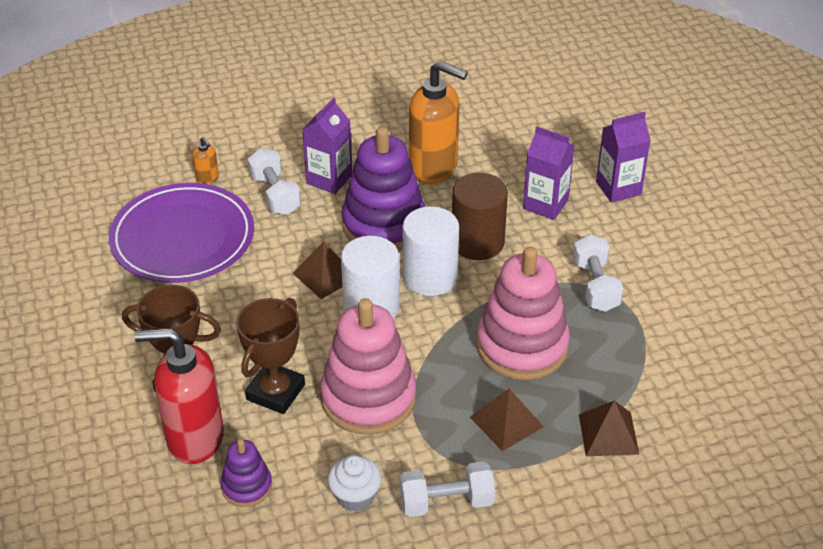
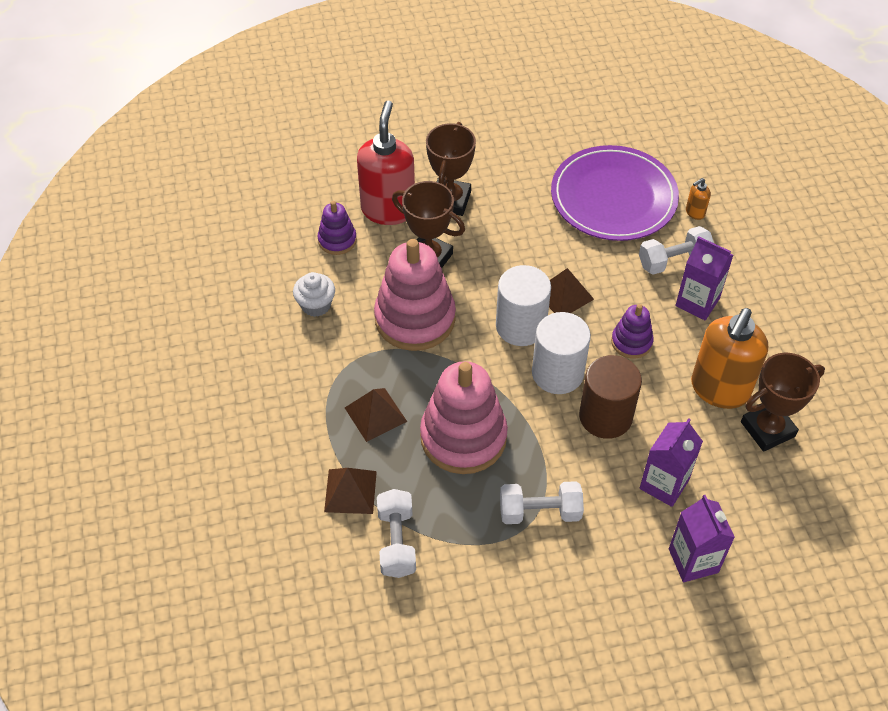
camera: 95 degrees right, 10 degrees up
purple stacking toy [342,126,425,251] -> purple stacking toy [611,304,654,359], size x0.50
white dumbbell [400,461,495,517] -> white dumbbell moved to [377,489,416,578]
none -> brown trophy [741,352,825,452]

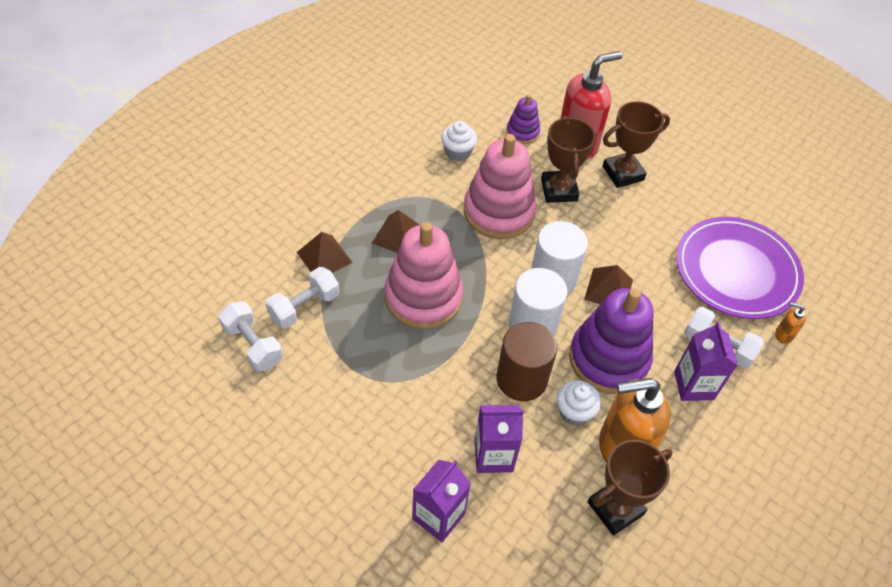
camera: 50 degrees right, 0 degrees up
white dumbbell [500,481,584,524] -> white dumbbell moved to [218,301,283,372]
purple stacking toy [611,304,654,359] -> purple stacking toy [569,288,654,394], size x1.99
brown trophy [741,352,825,452] -> brown trophy turned 60 degrees counterclockwise [588,440,673,536]
none -> white cupcake [556,380,601,426]

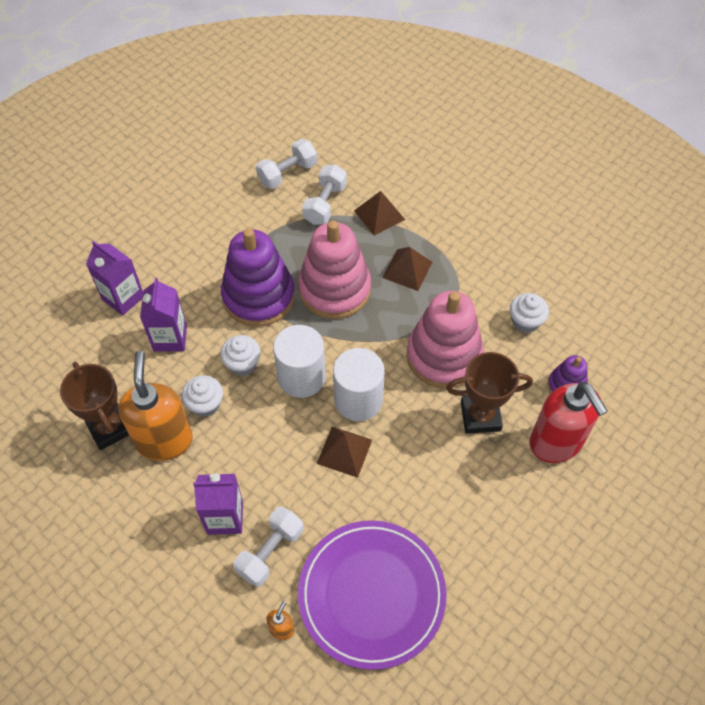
camera: 95 degrees right, 5 degrees up
white dumbbell [265,267,340,329] -> white dumbbell turned 60 degrees clockwise [302,164,347,225]
brown cylinder [497,322,557,401] -> white cupcake [220,335,261,376]
purple stacking toy [569,288,654,394] -> purple stacking toy moved to [221,228,295,327]
brown trophy [603,101,670,188] -> none

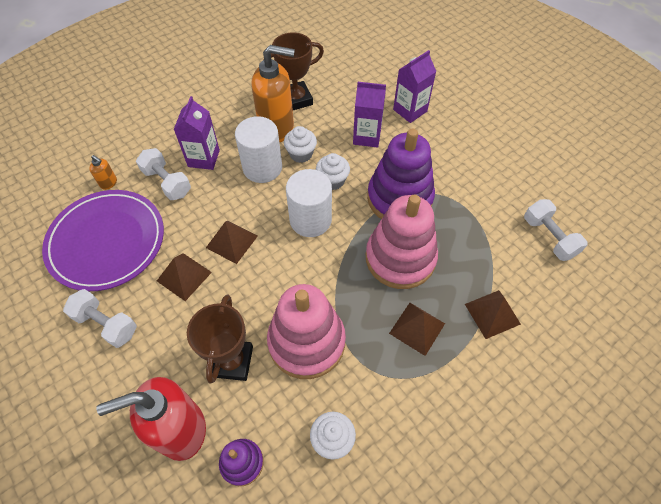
camera: 100 degrees right, 0 degrees up
white dumbbell [302,164,347,225] -> white dumbbell moved to [63,289,137,348]
white cylinder [333,348,385,421] -> white cylinder moved to [235,116,282,183]
none -> brown pyramid [157,253,212,301]

